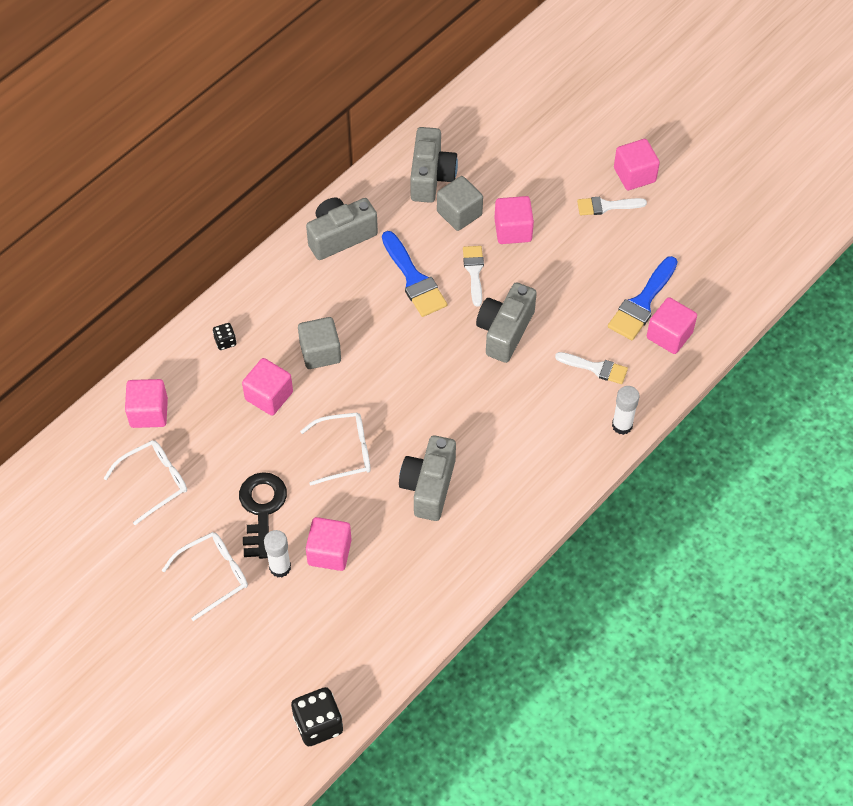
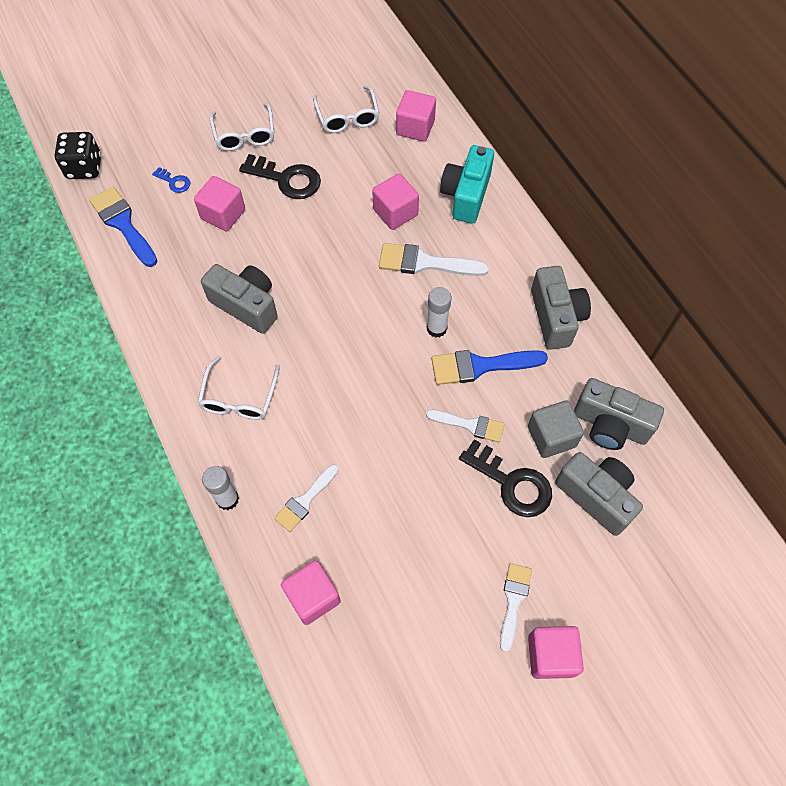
camera: 110 degrees right, 5 degrees up
black dice [213,323,236,350] -> turquoise camera [440,145,494,224]
white glue stick [264,530,291,577] -> white glue stick moved to [427,287,451,338]
grey cube [298,317,341,369] -> white brush [379,243,489,276]
white glasses [300,412,371,486] -> white glasses moved to [197,355,280,420]
grey camera [476,282,537,363] -> grey camera moved to [555,452,643,536]
pink cube [494,196,534,244] -> black key [459,439,552,517]
blue brush [608,256,678,340] -> blue brush moved to [89,187,157,267]
none -> blue key [152,167,190,193]

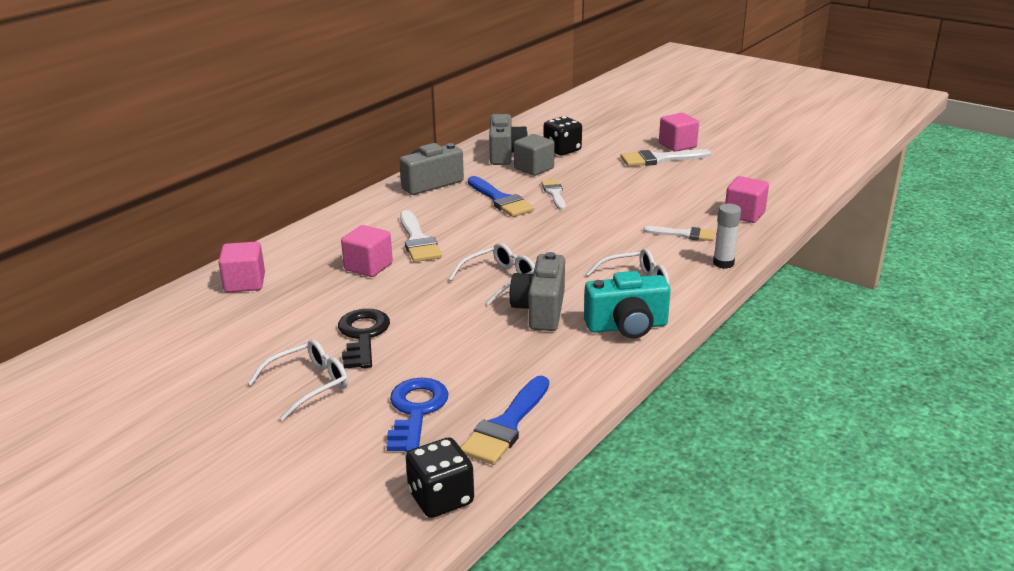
camera: 115 degrees left, 35 degrees down
blue key [152,167,190,193] -> blue key [387,377,448,453], size x2.00
pink cube [194,176,245,231] -> none
white glasses [313,85,379,133] -> white glasses moved to [449,243,535,305]
white glue stick [427,287,451,338] -> none
turquoise camera [440,145,494,224] -> turquoise camera moved to [584,271,671,338]
black key [459,439,552,517] -> none
white brush [500,563,532,652] -> white brush [621,149,711,166], size x1.52
grey camera [555,452,643,536] -> black dice [544,116,582,155]

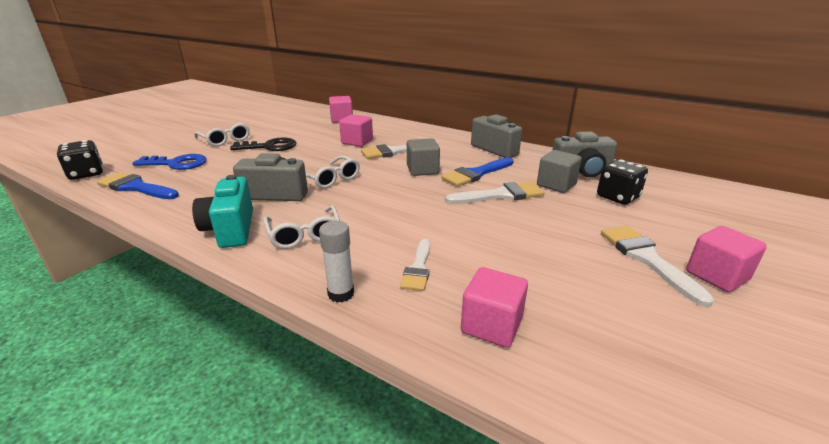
camera: 85 degrees right, 0 degrees up
white brush [541,180,566,210] -> white brush [445,182,544,204], size x1.52
none -> grey cube [407,138,440,176]

